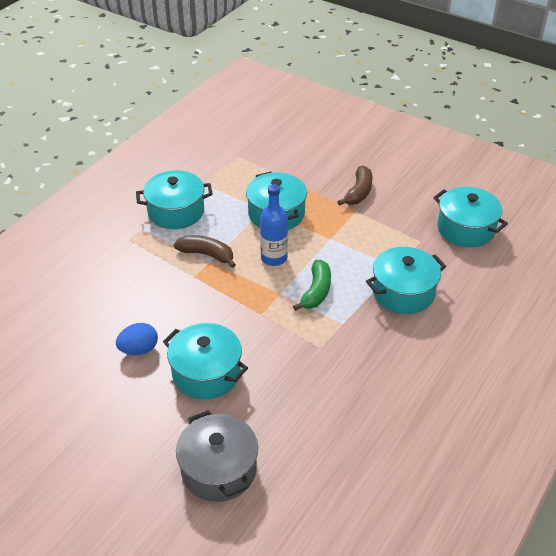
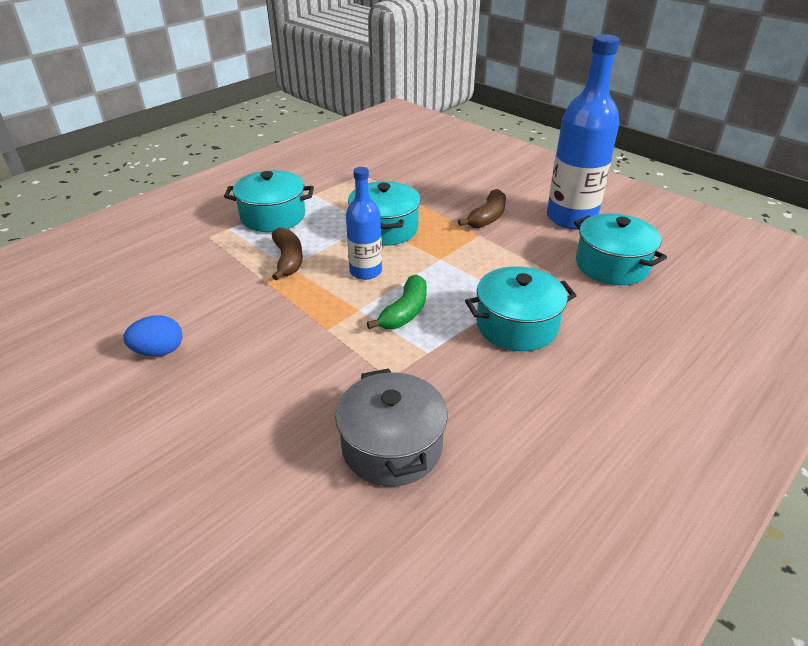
camera: 10 degrees right, 5 degrees down
turquoise pot [163,323,248,399] -> none
brown banana [174,235,236,268] -> brown banana turned 45 degrees clockwise [272,228,303,280]
grey pot [176,410,258,502] -> grey pot moved to [335,368,448,487]
none -> blue bottle [547,34,620,229]

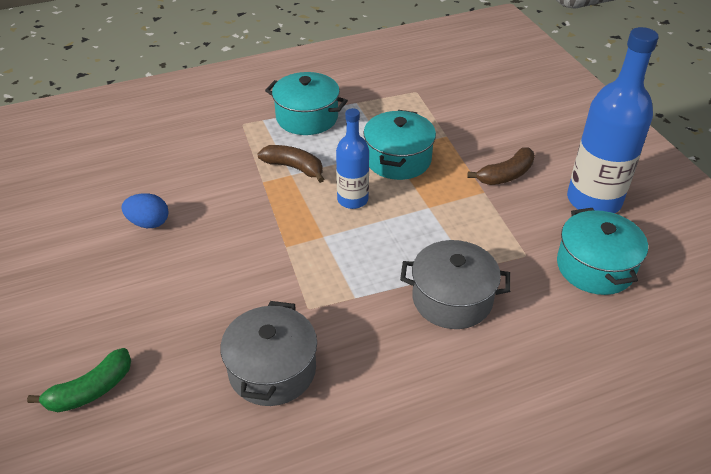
camera: 25 degrees right, 5 degrees up
brown banana [272,228,303,280] -> brown banana turned 75 degrees counterclockwise [257,145,324,183]
green banana [367,274,427,329] -> green banana moved to [27,348,131,412]
turquoise pot [465,266,577,351] -> grey pot [400,240,511,329]

